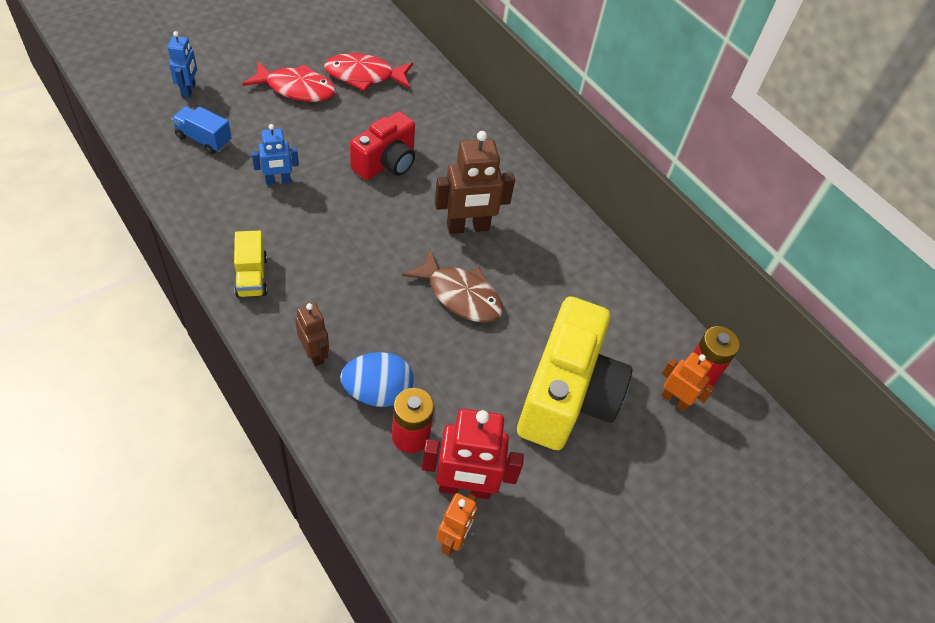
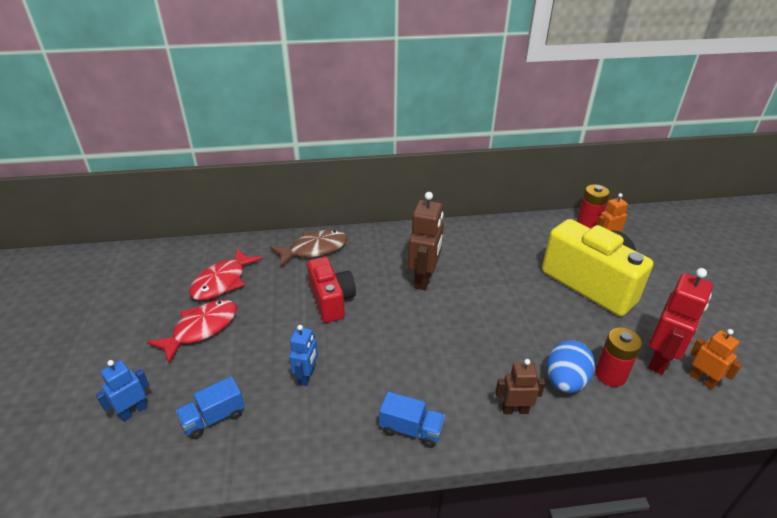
camera: 55 degrees left, 15 degrees down
blue robot [168,31,197,98] -> blue robot turned 75 degrees counterclockwise [96,360,149,421]
yellow truck [234,230,267,297] -> blue truck [379,392,445,448]
brown fish [402,249,503,323] -> brown fish moved to [270,230,348,267]

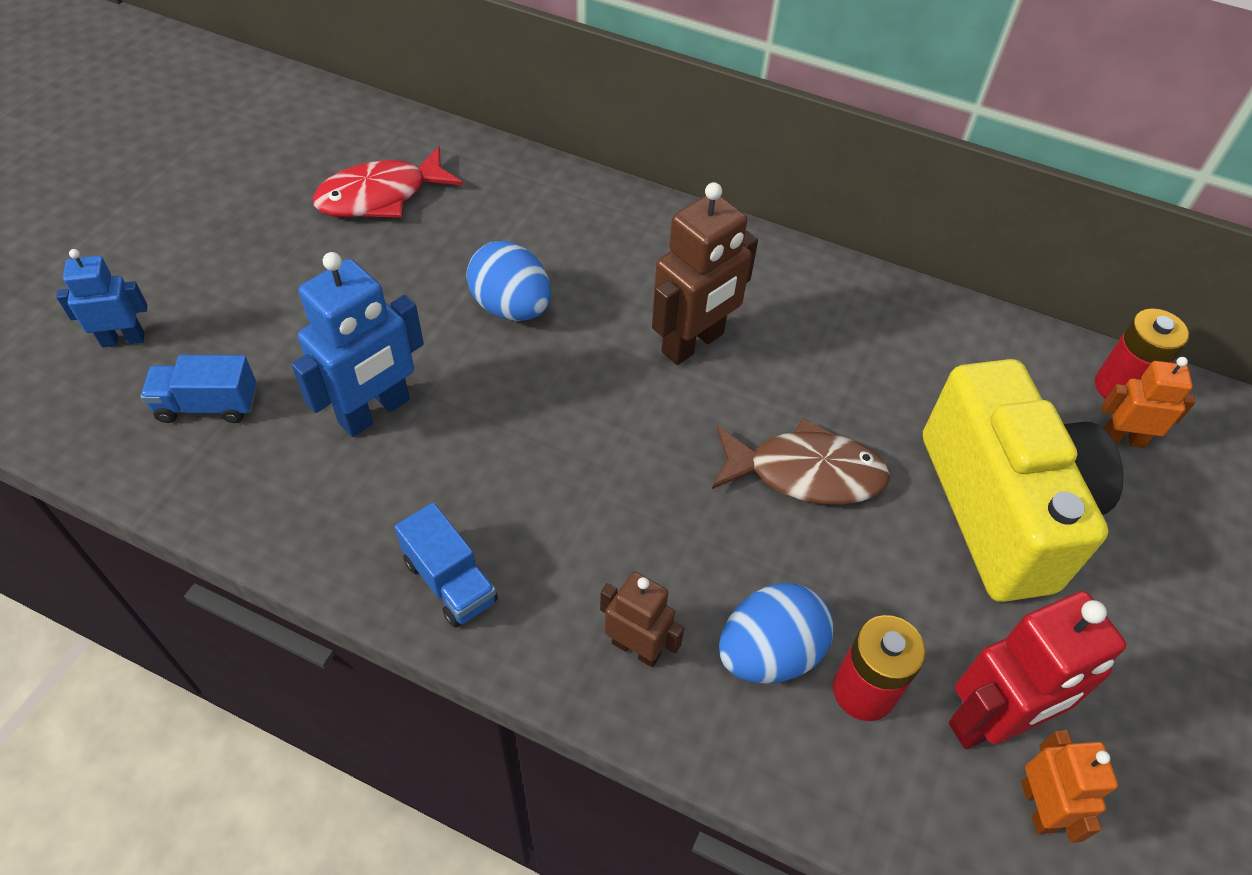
camera: 30 degrees right, 15 degrees up
red fish [147,299,237,363] -> none
brown fish [270,230,348,267] -> brown fish moved to [712,418,890,505]
blue robot [289,325,318,386] -> blue robot [291,252,424,437], size x1.69
red camera [307,257,356,323] -> blue egg [466,241,551,321]

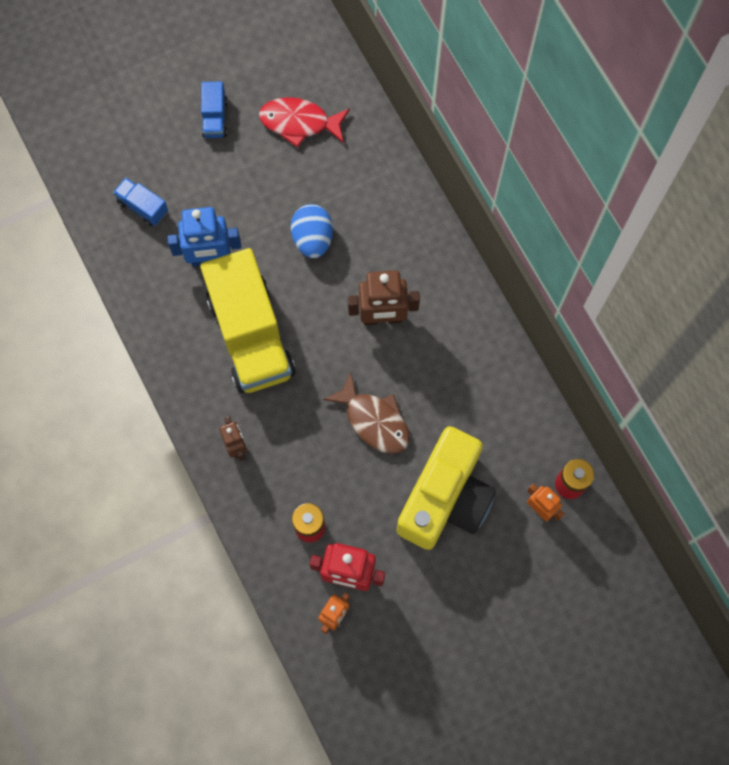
camera: 40 degrees right, 20 degrees up
blue robot [56,249,147,347] -> none
blue truck [395,503,498,627] -> blue truck moved to [201,81,228,138]
blue egg [719,583,834,684] -> none
none -> yellow truck [200,248,295,393]

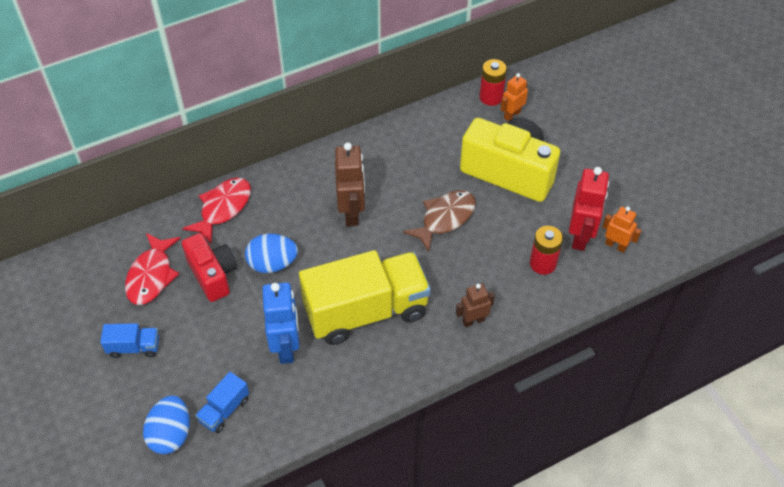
camera: 90 degrees left, 20 degrees down
none -> blue egg [143,395,190,454]
none -> red fish [182,178,251,243]
none -> red camera [182,233,237,302]

